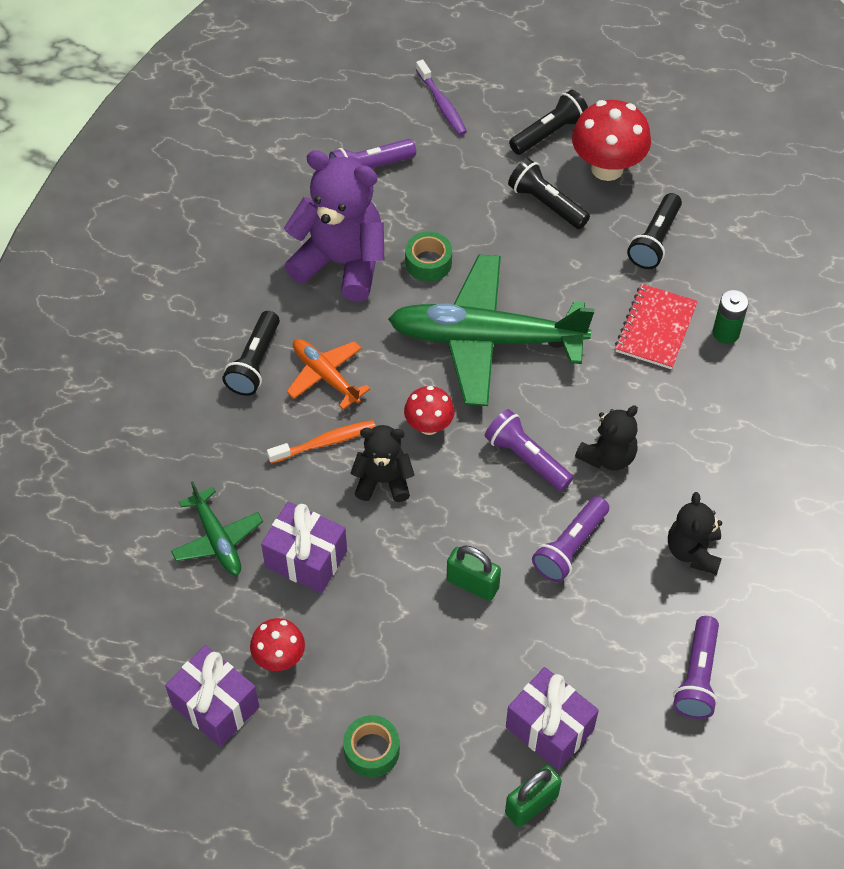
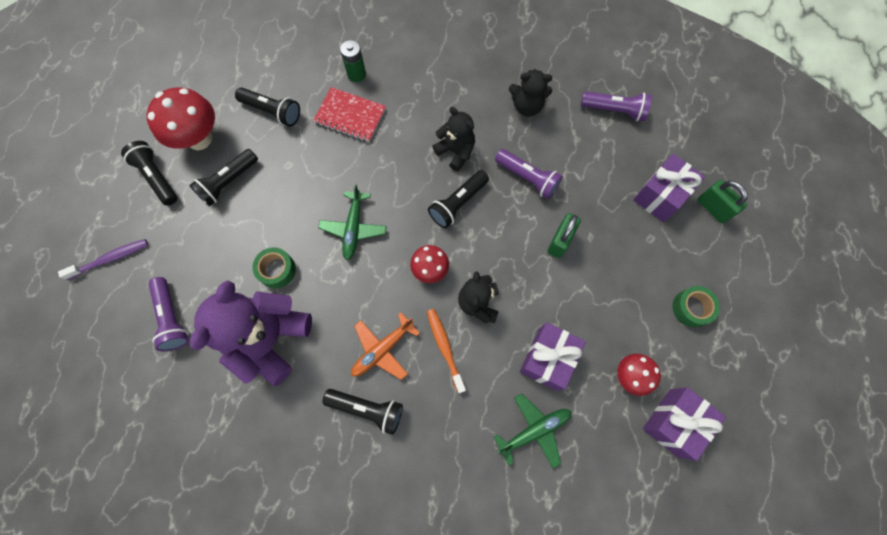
camera: 90 degrees left, 15 degrees up
green plane [388,254,594,406] -> green plane [318,184,387,260], size x0.49
purple flashlight [485,409,573,491] -> black flashlight [428,170,489,228]

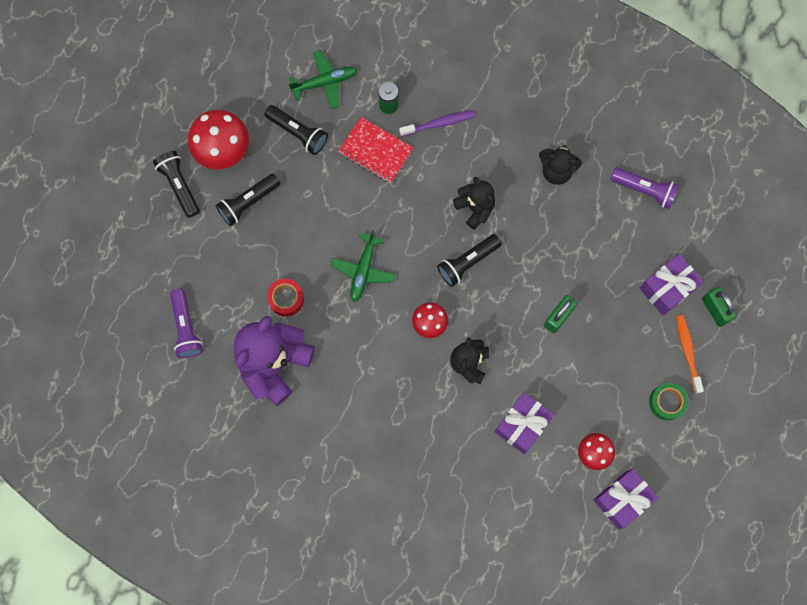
camera: 10 degrees right, 5 degrees up
purple toothbrush [58,239,148,280] -> purple toothbrush moved to [399,110,475,137]
green tape [252,247,296,288] -> red tape [267,279,304,317]
black flashlight [322,389,403,435] -> none
orange plane [351,312,420,380] -> none
orange toothbrush [427,309,466,393] -> orange toothbrush moved to [676,315,704,394]
green plane [494,394,571,469] -> green plane moved to [289,50,357,109]
purple flashlight [495,149,563,199] -> none

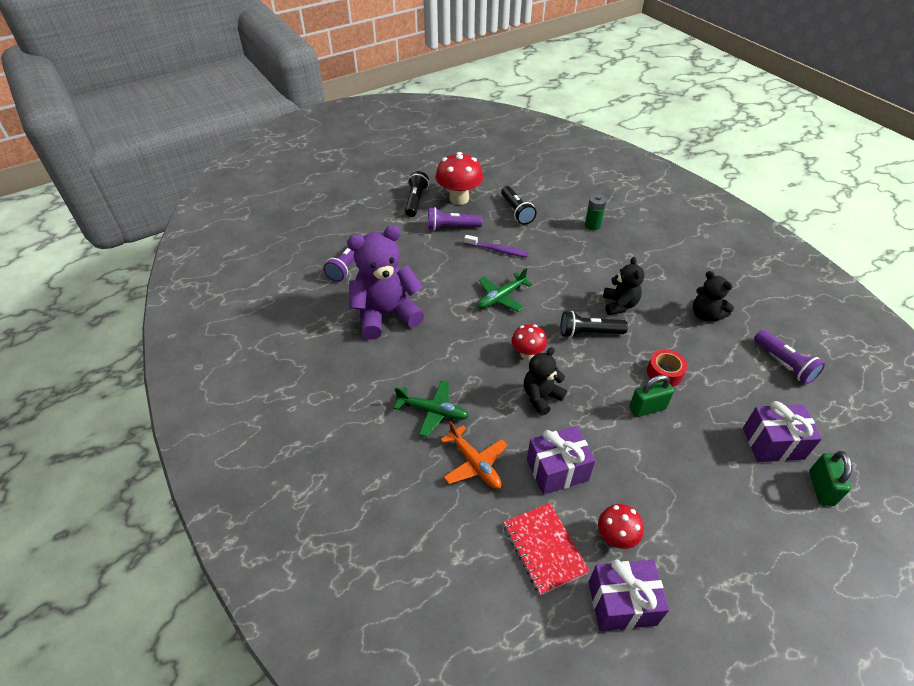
camera: 35 degrees right, 30 degrees down
black flashlight [216,173,280,226] -> purple flashlight [428,207,482,231]
red tape [267,279,304,317] -> red tape moved to [647,349,688,387]
green plane [289,50,357,109] -> green plane moved to [394,381,469,437]
red notebook [338,117,413,183] -> red notebook moved to [503,503,590,595]
purple toothbrush [399,110,475,137] -> purple toothbrush moved to [464,235,529,257]
green tape [649,383,689,421] -> none
orange toothbrush [676,315,704,394] -> none
none -> orange plane [440,421,507,489]

